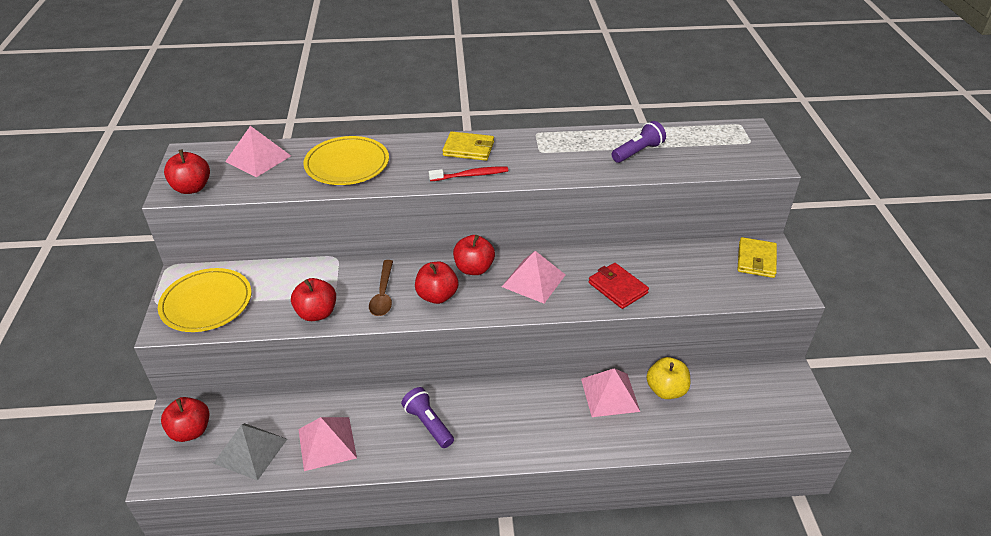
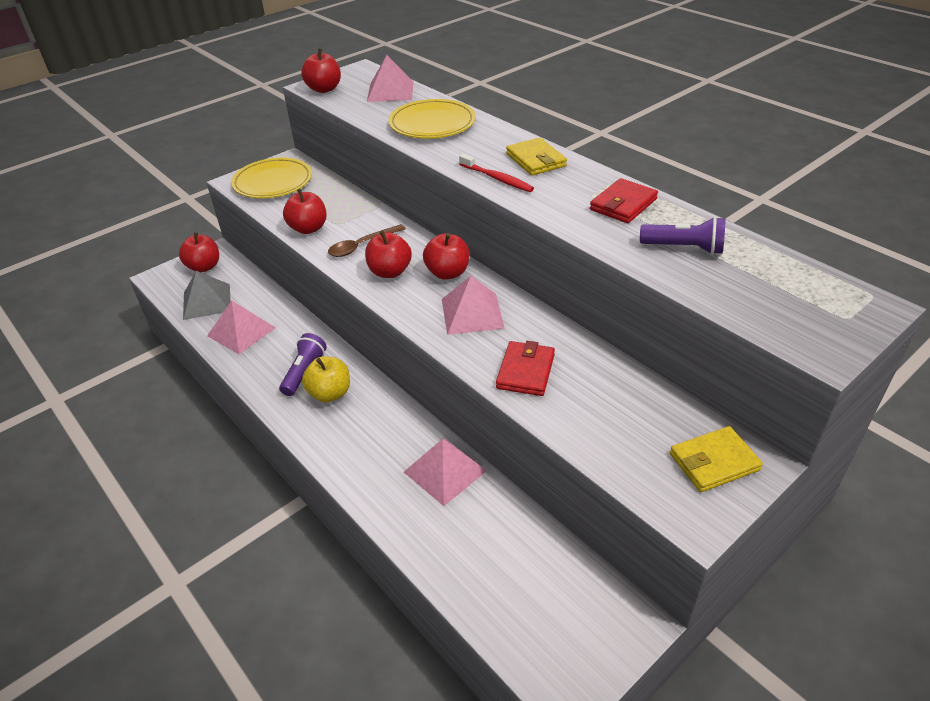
camera: 55 degrees right, 0 degrees up
yellow apple [646,357,690,399] -> yellow apple moved to [302,357,350,403]
none -> red wallet [590,178,658,223]

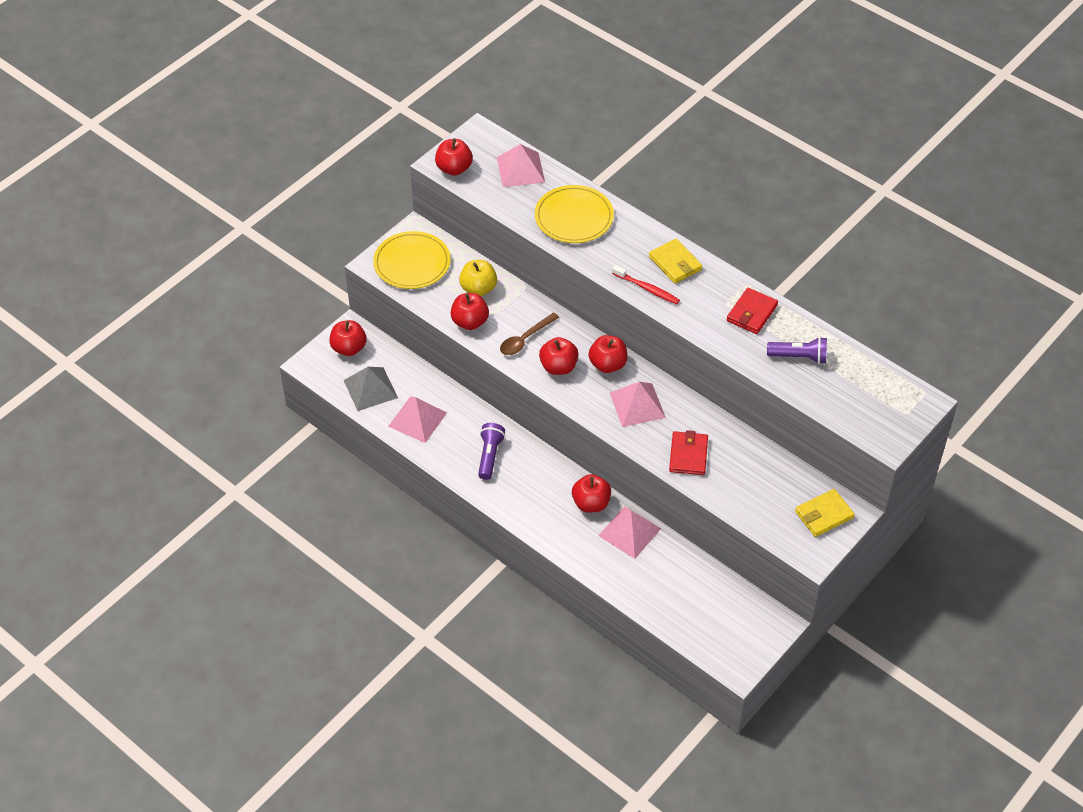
camera: 10 degrees left, 10 degrees up
yellow apple [302,357,350,403] -> yellow apple moved to [459,260,497,296]
none -> red apple [572,474,611,513]

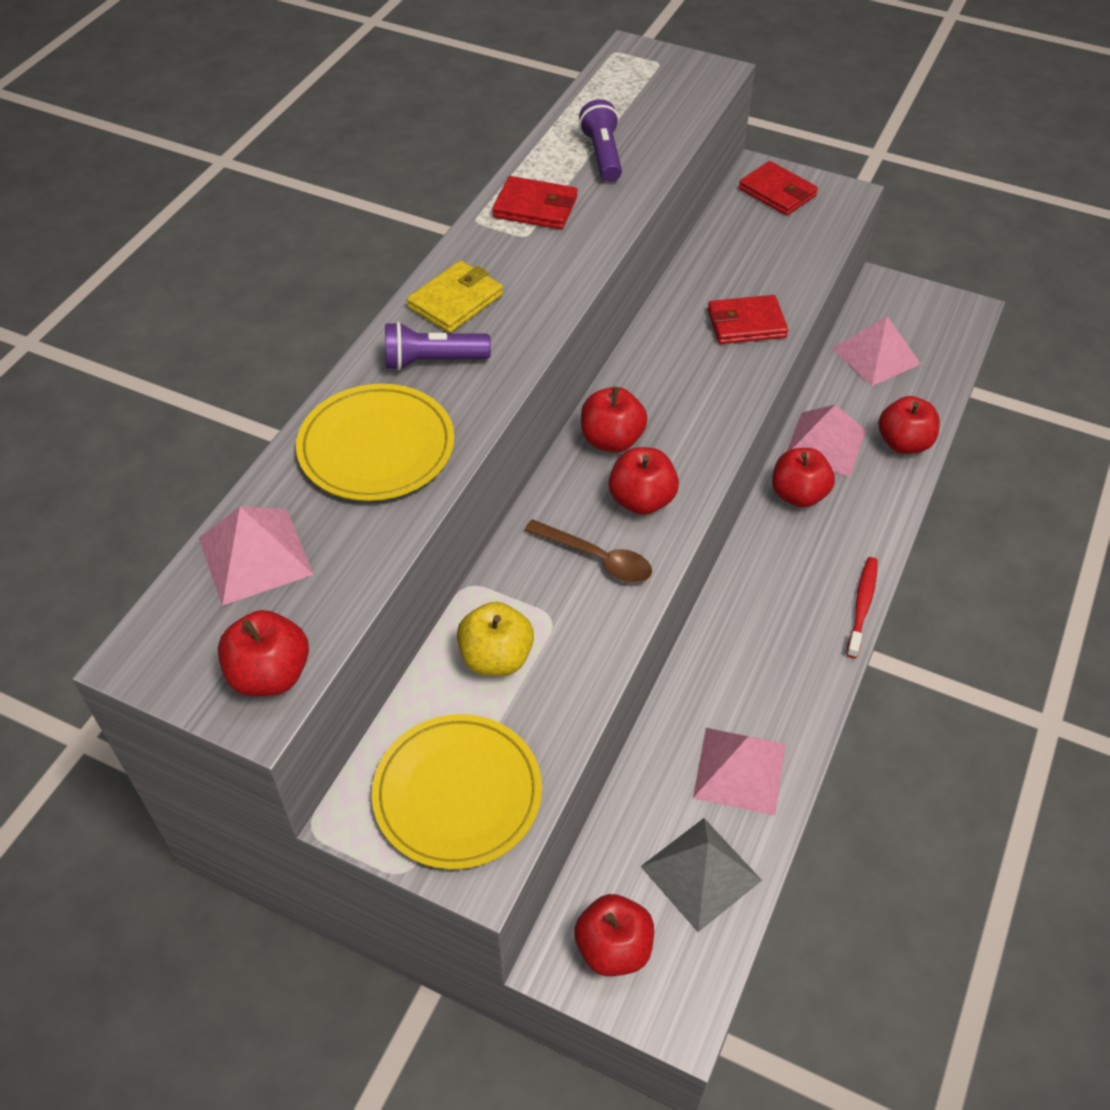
camera: 105 degrees left, 0 degrees up
red apple [451,293,489,330] -> red apple moved to [878,396,940,454]
purple flashlight [478,423,505,480] -> purple flashlight moved to [385,322,491,370]
pink pyramid [610,382,666,427] -> pink pyramid moved to [832,316,921,387]
red toothbrush [612,265,680,304] -> red toothbrush moved to [846,557,878,658]
yellow wallet [795,489,855,537] -> red wallet [739,161,818,216]

